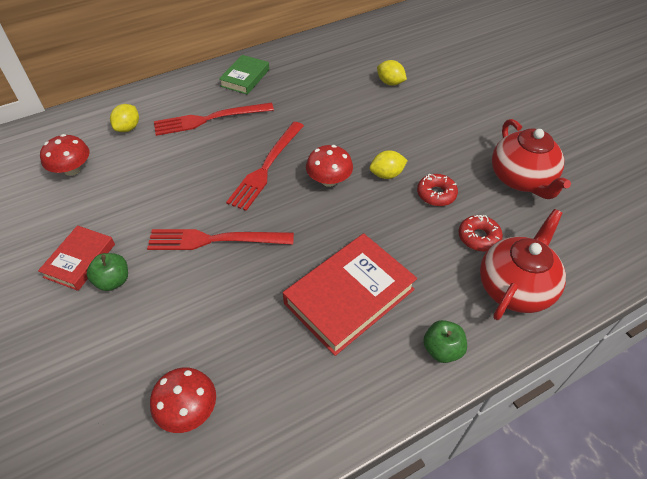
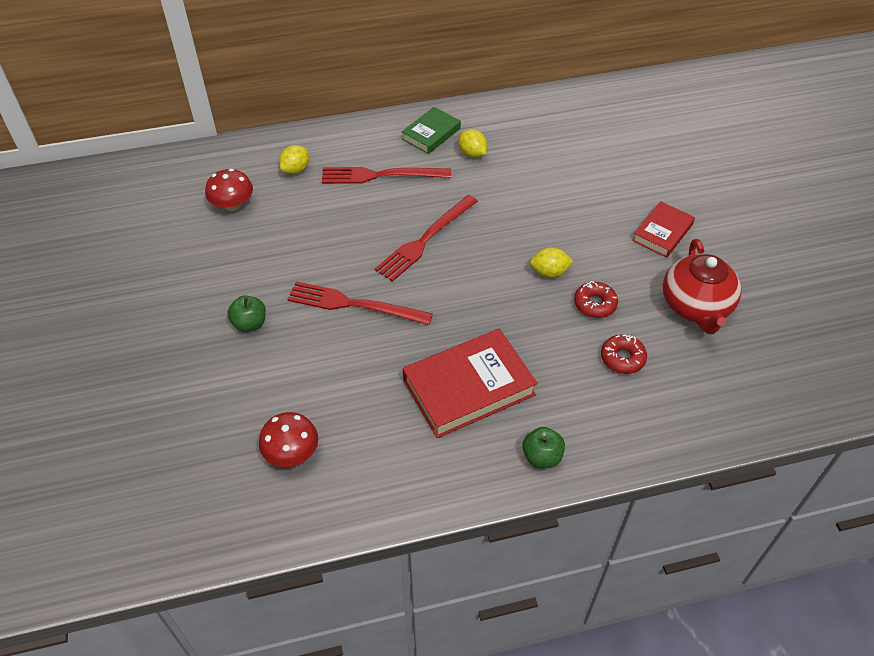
camera: 15 degrees right, 0 degrees up
red book [38,225,115,291] -> red book moved to [632,201,695,258]
red mushroom [306,145,353,187] -> none
yellow lemon [377,60,407,86] -> yellow lemon moved to [458,129,487,158]
red teapot [480,209,566,320] -> none

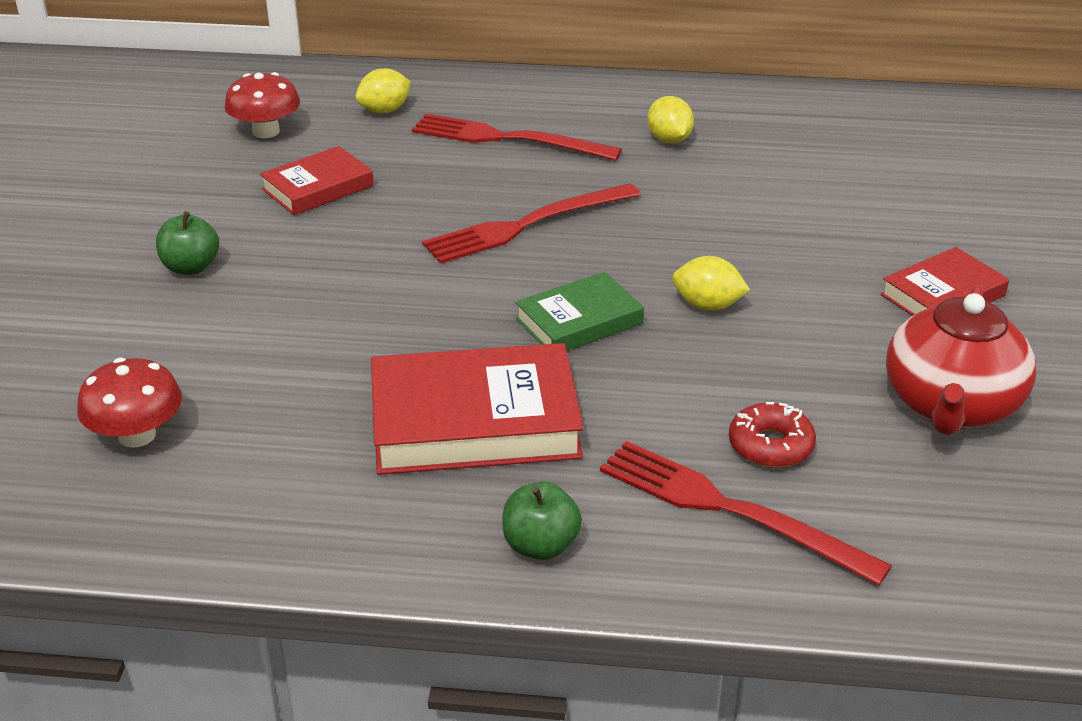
camera: 20 degrees right, 15 degrees down
red fork [287,281,433,325] -> red fork moved to [600,441,892,586]
green book [402,107,461,154] -> green book moved to [515,272,644,351]
red donut [574,281,618,318] -> none
none -> red book [260,146,374,215]

